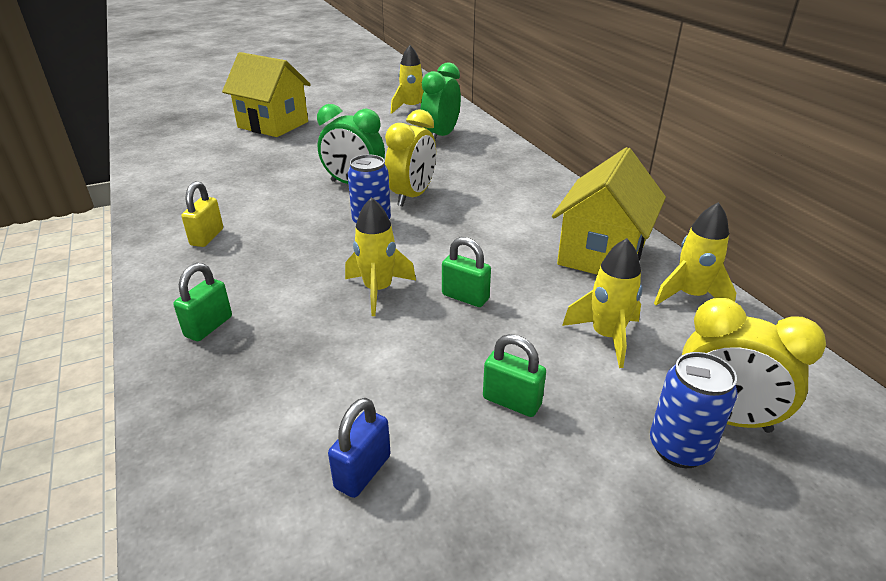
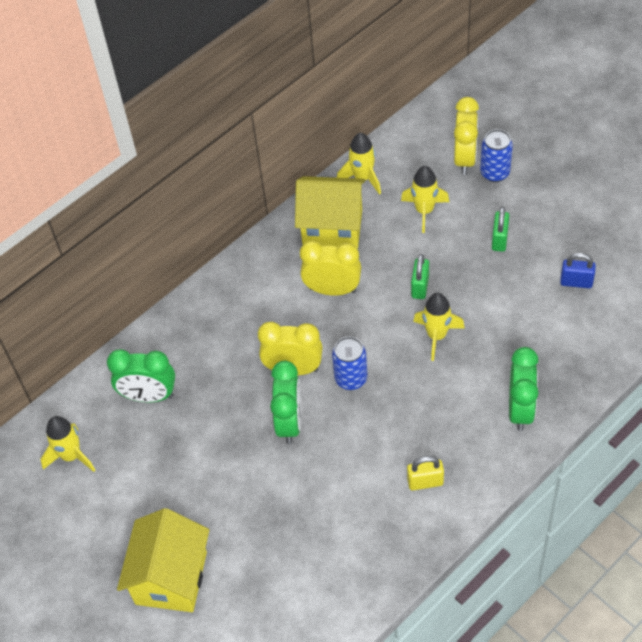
camera: 105 degrees left, 20 degrees up
green padlock [173,263,232,341] -> green clock [509,347,539,431]
none -> yellow clock [300,241,361,296]

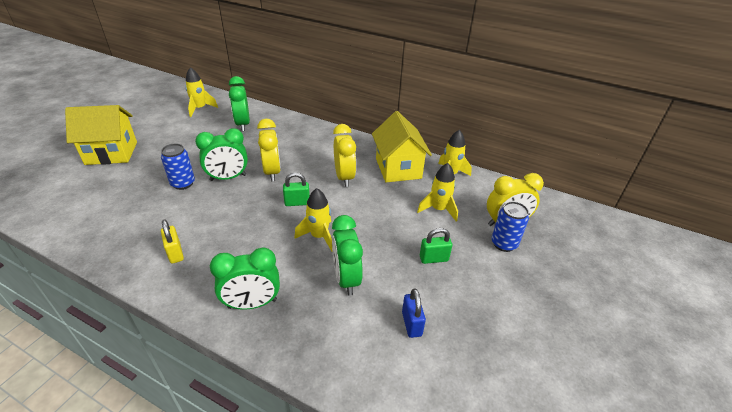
camera: 65 degrees right, 15 degrees down
blue can [332,337,368,390] -> blue can moved to [161,144,195,190]
green padlock [411,254,429,299] -> green padlock moved to [283,173,310,206]
none -> green clock [332,215,363,296]

